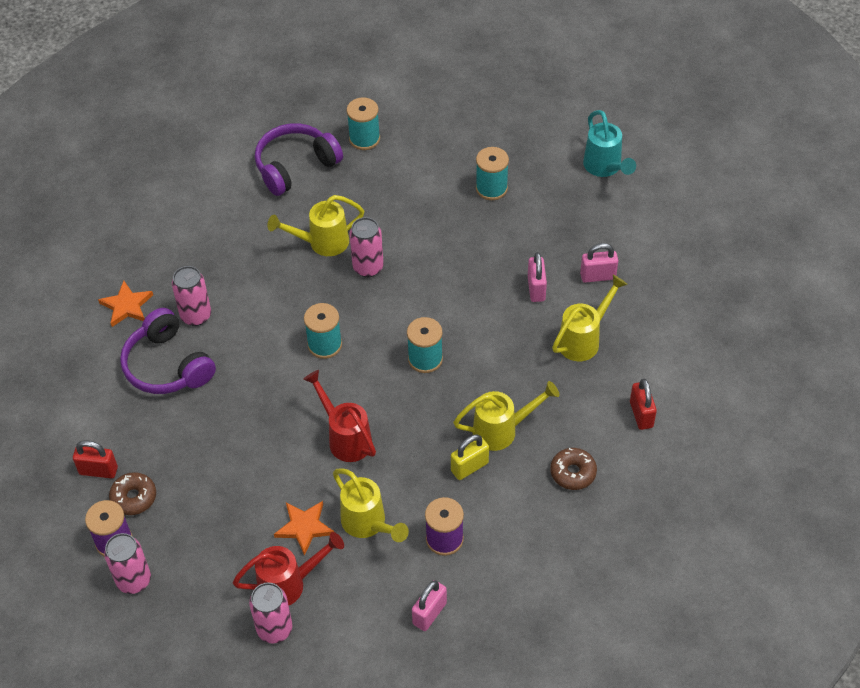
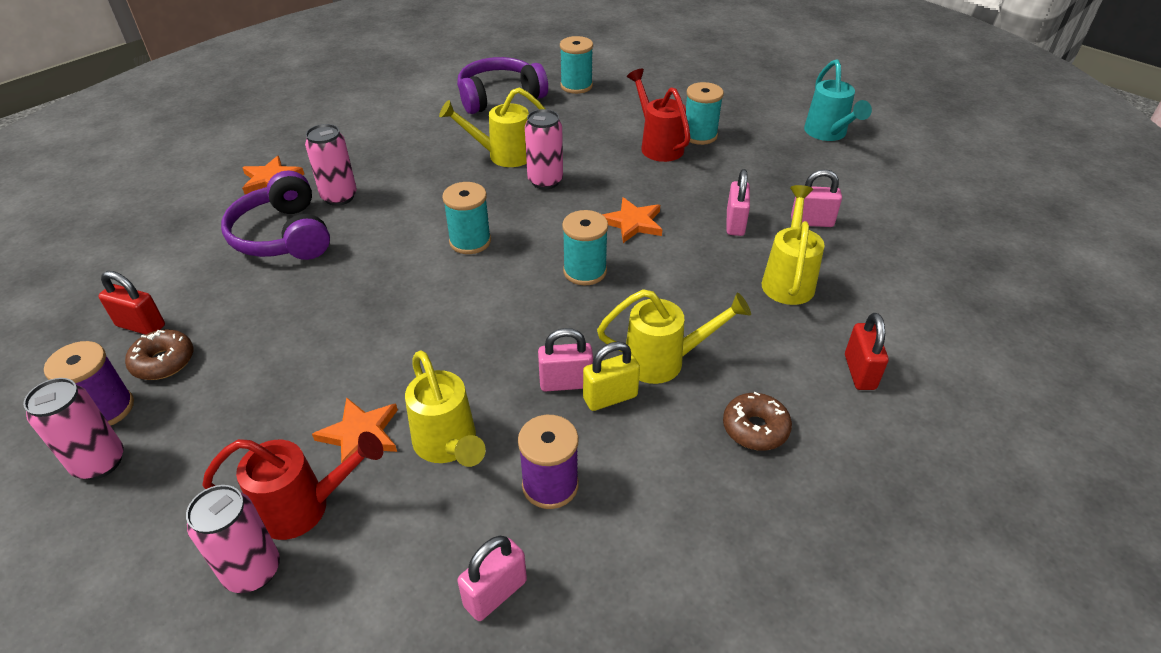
camera: 10 degrees right, 10 degrees down
red watering can [303,370,376,462] -> red watering can moved to [627,69,691,162]
yellow watering can [552,275,628,361] -> yellow watering can turned 45 degrees counterclockwise [761,185,825,305]
none -> pink padlock [538,328,593,392]
none -> orange star [602,197,662,243]

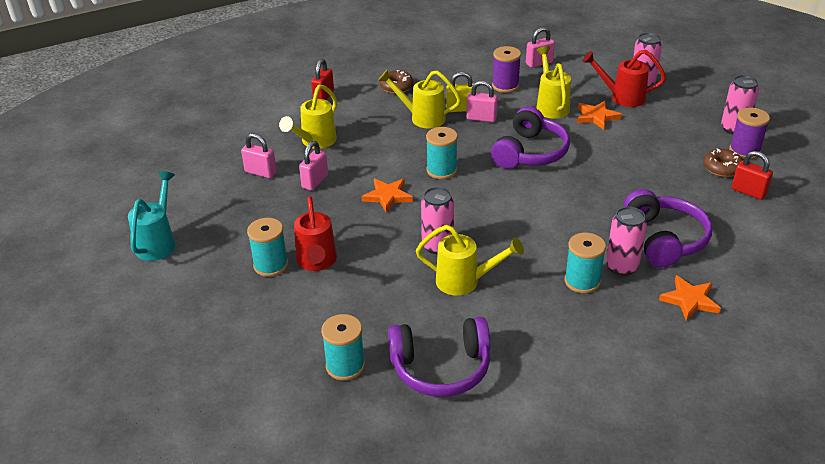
camera: 160 degrees left, 5 degrees down
turquoise spool [442,182,491,254] -> turquoise spool moved to [564,233,606,293]
none -> purple headphones [491,106,570,169]

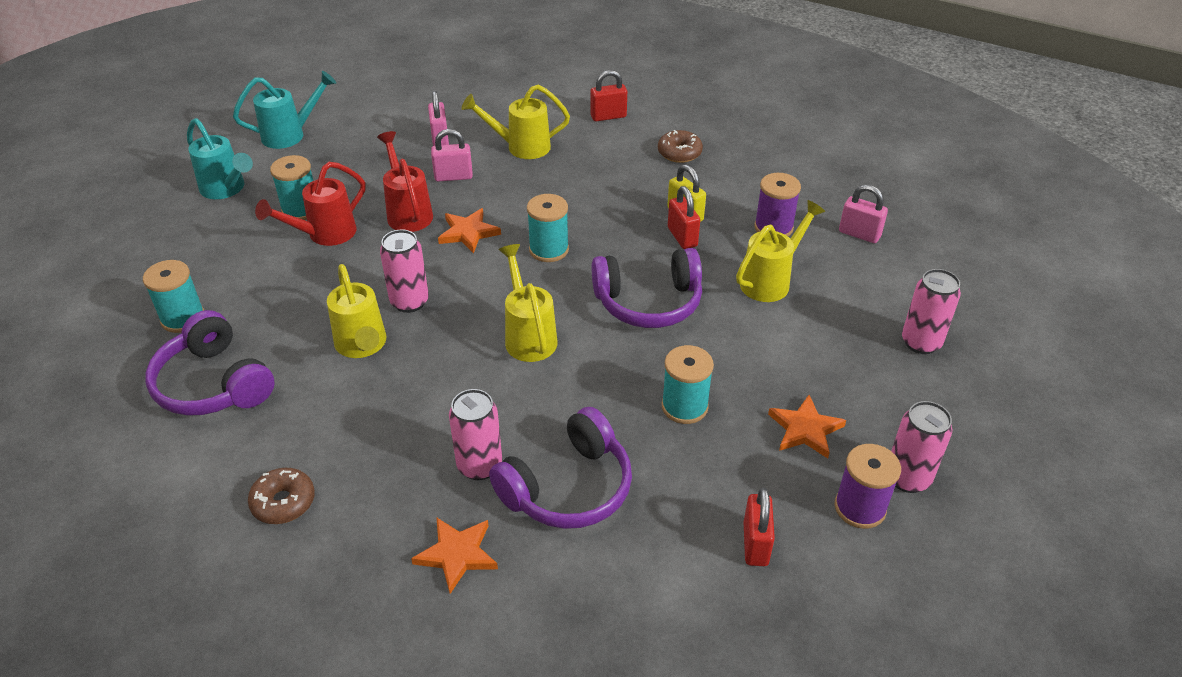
camera: 55 degrees right, 5 degrees up
yellow watering can [378,70,461,128] -> yellow watering can moved to [499,244,558,362]
pink padlock [467,81,498,122] -> red padlock [668,186,700,249]
turquoise spool [564,233,606,293] -> turquoise spool moved to [662,345,714,424]
orange star [577,101,622,130] -> orange star moved to [768,395,846,458]
red watering can [582,50,666,107] -> red watering can moved to [377,131,433,232]
brown donut [703,149,743,177] -> brown donut moved to [248,468,315,524]
none -> turquoise watering can [187,118,253,199]

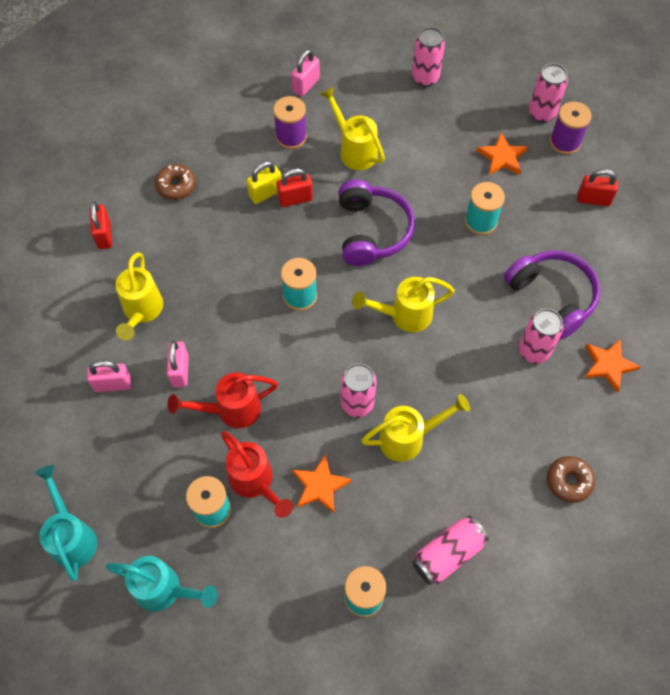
camera: 85 degrees left, 20 degrees up
purple headphones [145,310,275,416] -> pink can [412,516,488,585]
turquoise watering can [187,118,253,199] -> turquoise watering can turned 60 degrees clockwise [105,556,218,611]
orange star [438,208,501,254] -> orange star moved to [292,454,352,513]

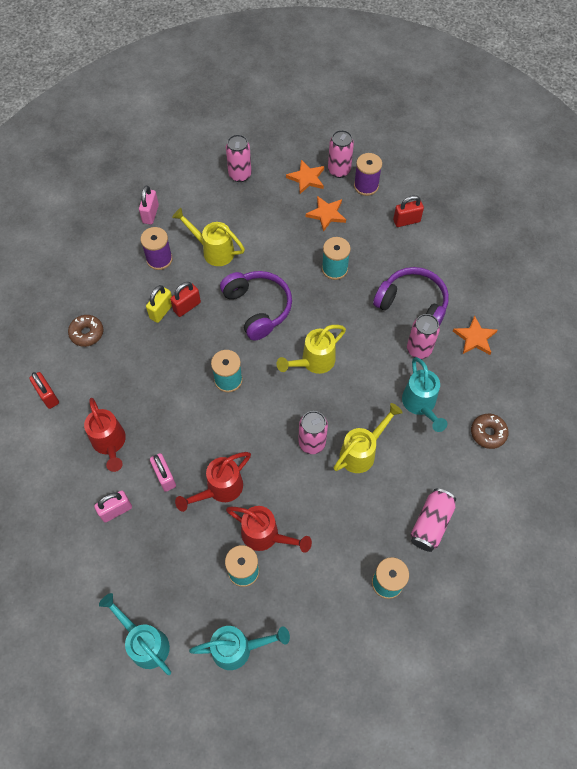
camera: 25 degrees left, 0 degrees up
yellow watering can [116,252,163,341] -> red watering can [84,398,126,472]
orange star [292,454,352,513] -> orange star moved to [286,160,324,194]
none -> turquoise watering can [402,357,447,432]

